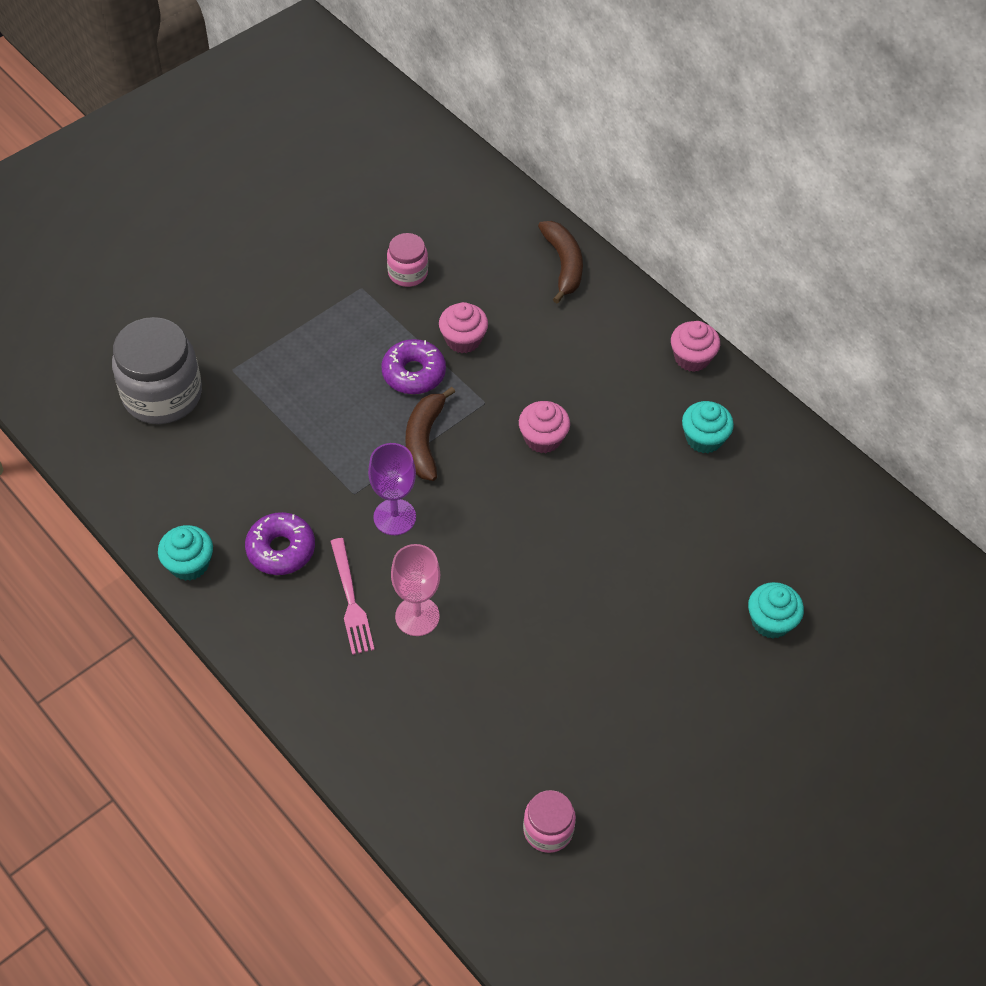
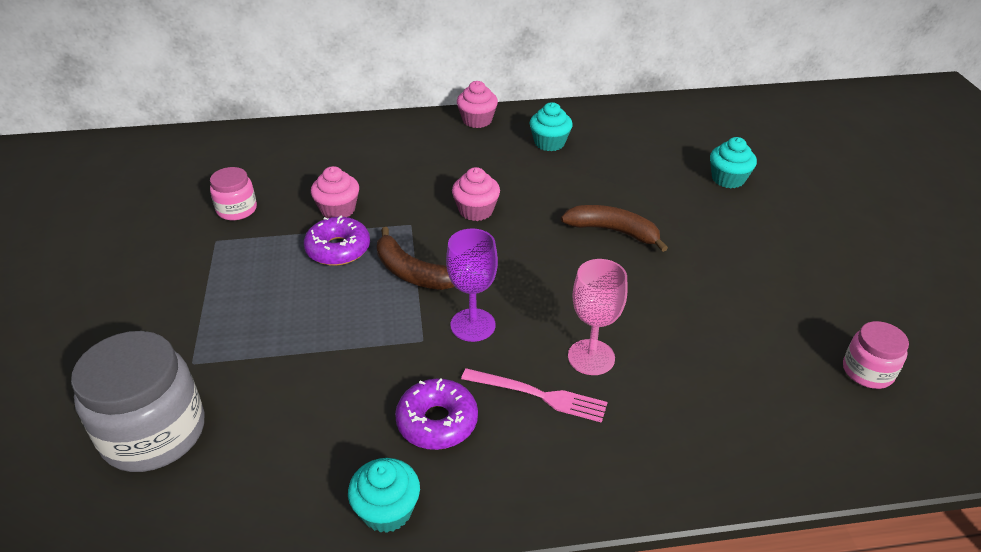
camera: 55 degrees left, 15 degrees down
brown banana [538,221,583,303] -> brown banana moved to [561,205,668,252]

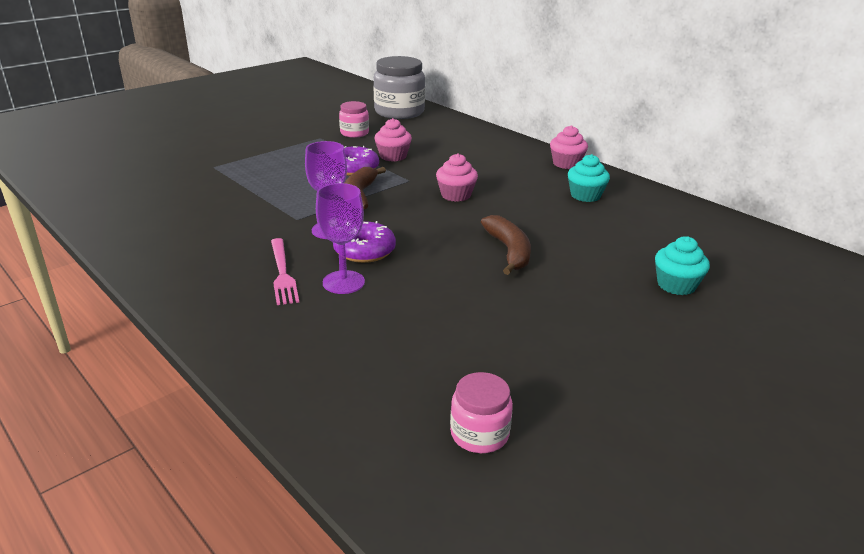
camera: 55 degrees right, 10 degrees down
grey jar [71,331,205,472] -> grey jar moved to [373,56,425,119]
turquoise cupcake [348,458,420,533] -> none
purple donut [395,378,478,450] -> purple donut moved to [333,221,396,263]
pink goblet [568,259,628,375] -> purple goblet [316,183,365,294]

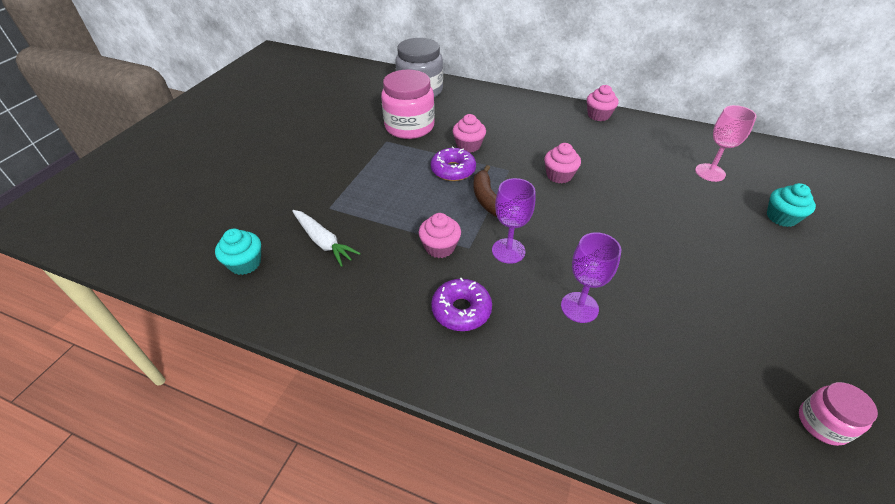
camera: 25 degrees left, 15 degrees up
pink fork [271,238,299,305] -> none
purple donut [333,221,396,263] -> purple donut moved to [431,278,492,331]
pink jar [339,101,369,138] -> pink jar [381,70,435,139], size x1.88
brown banana [481,215,531,275] -> none
turquoise cupcake [568,154,610,202] -> turquoise cupcake moved to [215,229,261,275]
none -> white carrot [292,210,361,267]
none -> pink cupcake [419,213,461,258]
none -> pink goblet [695,105,757,182]

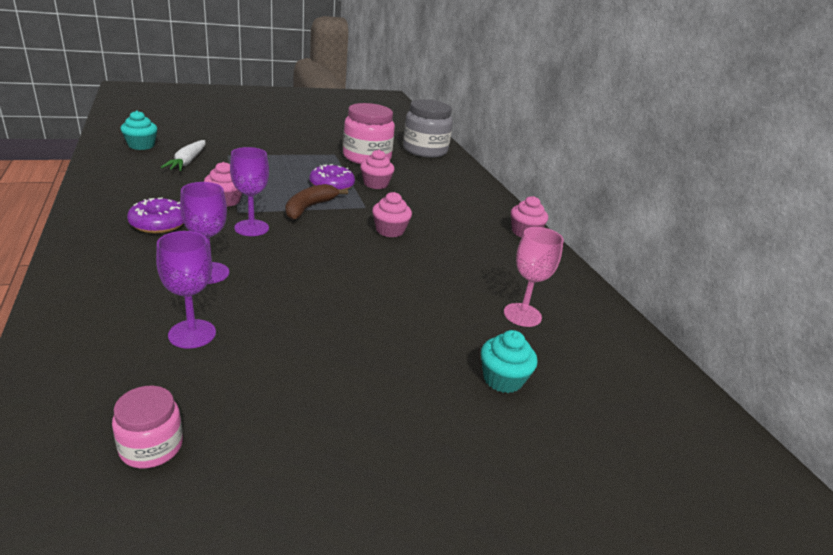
camera: 45 degrees right, 15 degrees down
none -> purple goblet [156,231,216,349]

